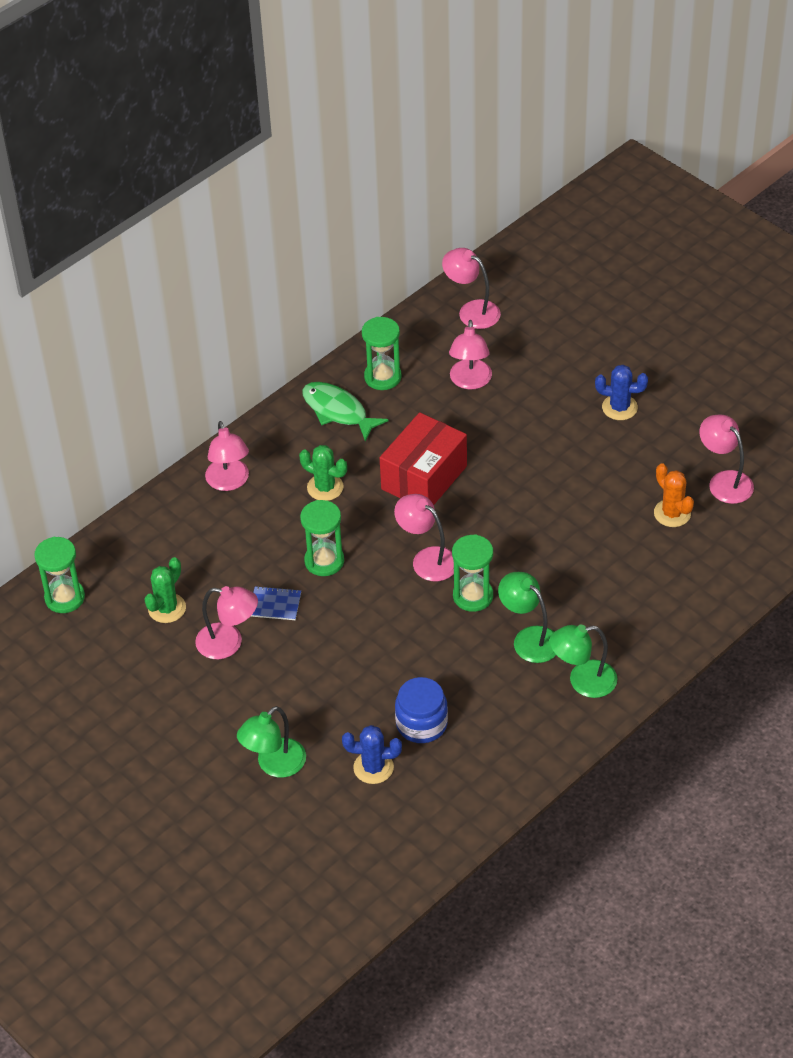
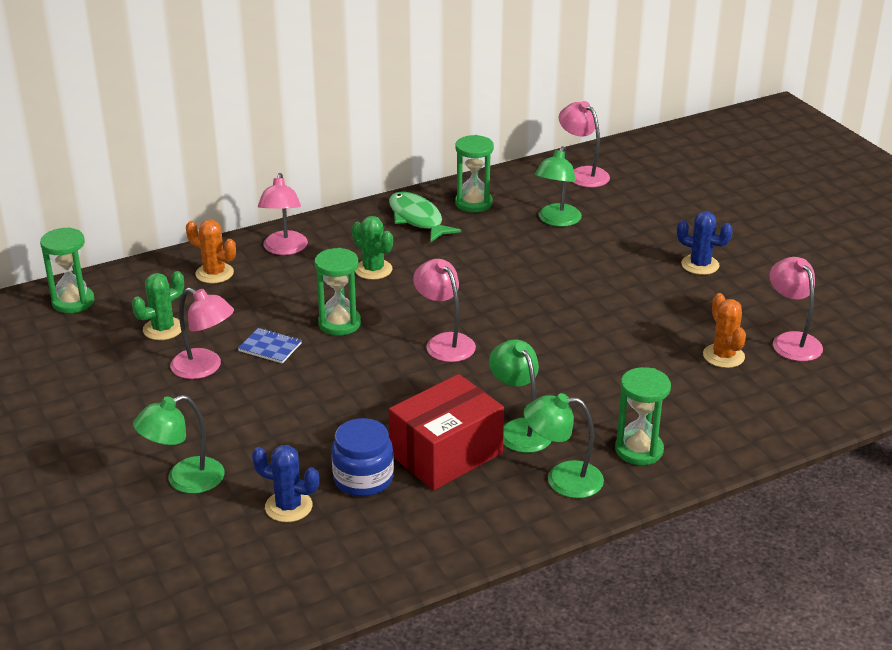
camera: 15 degrees right, 15 degrees down
red box [380,412,467,505] -> red box moved to [389,374,504,490]
pink lamp [449,320,492,390] -> green lamp [535,146,582,227]
green hourglass [452,534,493,612] -> green hourglass moved to [615,367,671,465]
none -> orange cactus [186,219,236,284]

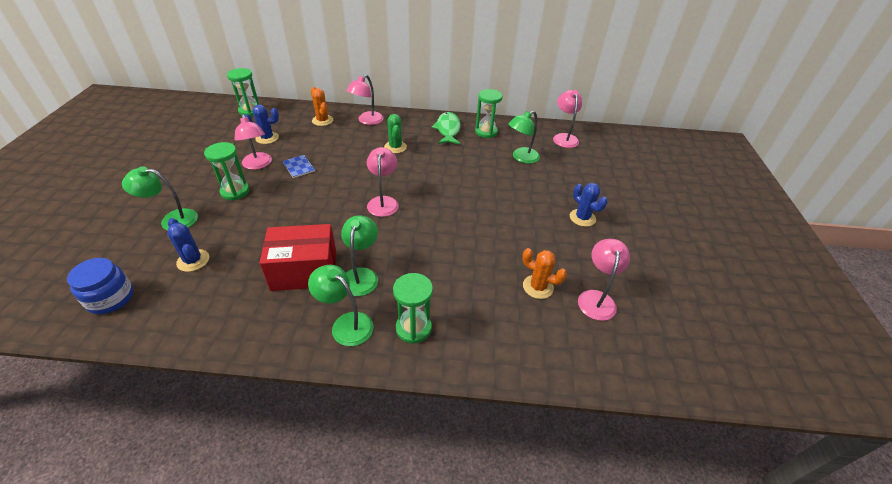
camera: 30 degrees right, 10 degrees up
green cactus [132,271,184,340] -> blue cactus [245,104,279,144]
green hourglass [315,248,361,335] -> green hourglass moved to [204,142,250,200]
blue jar [332,418,394,497] -> blue jar moved to [67,258,134,314]
orange cactus [703,293,746,368] -> orange cactus turned 75 degrees counterclockwise [522,248,567,299]

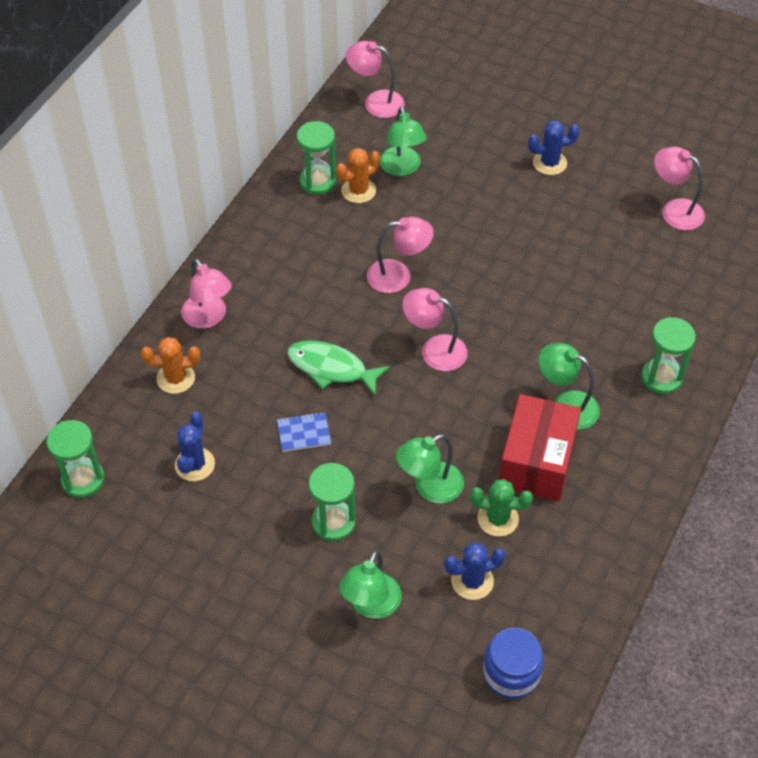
camera: 65 degrees left, 10 degrees up
pink lamp [235,114,272,170] -> pink lamp moved to [367,217,434,293]
green lamp [308,265,374,346] -> green lamp moved to [396,434,464,504]
green cactus [384,114,407,153] -> green cactus moved to [470,479,533,537]
green fish [431,112,461,144] -> green fish moved to [287,340,390,396]
orange cactus [522,248,567,299] -> orange cactus moved to [336,148,380,203]

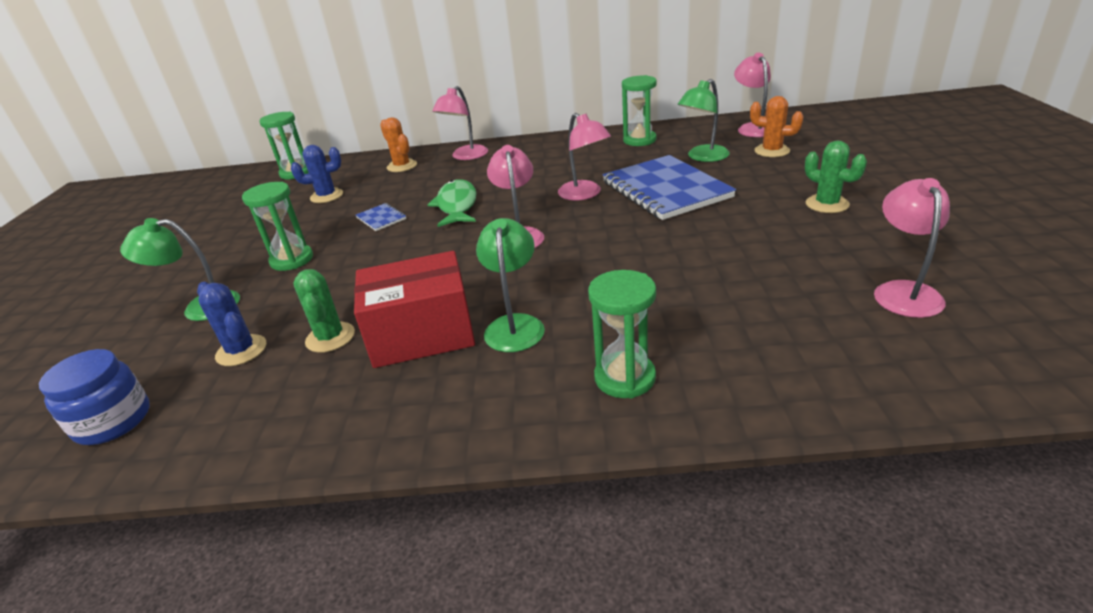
camera: 65 degrees right, 20 degrees down
orange cactus [336,148,380,203] -> orange cactus moved to [750,96,804,157]
green lamp [396,434,464,504] -> none
blue cactus [528,120,580,175] -> green cactus [805,141,867,213]
none -> blue notebook [603,155,736,220]

